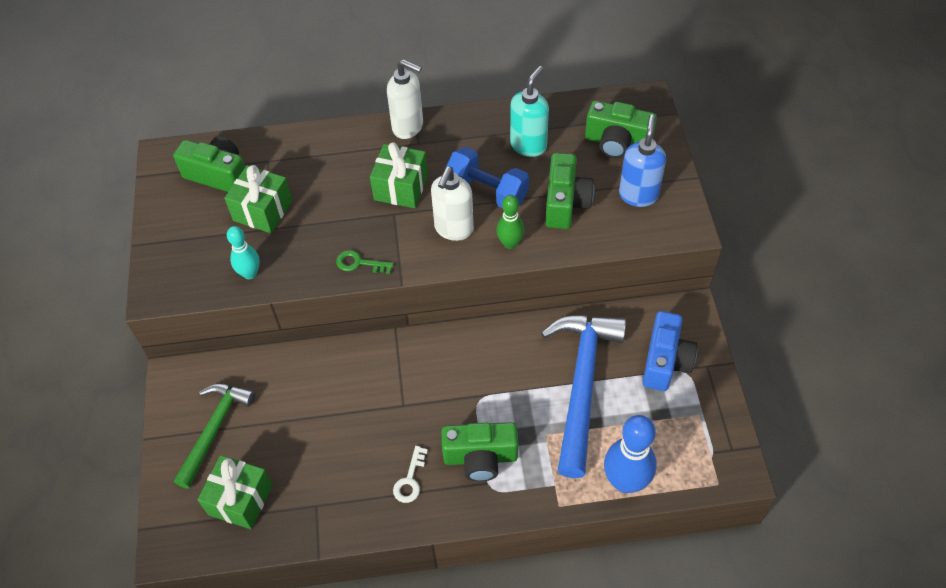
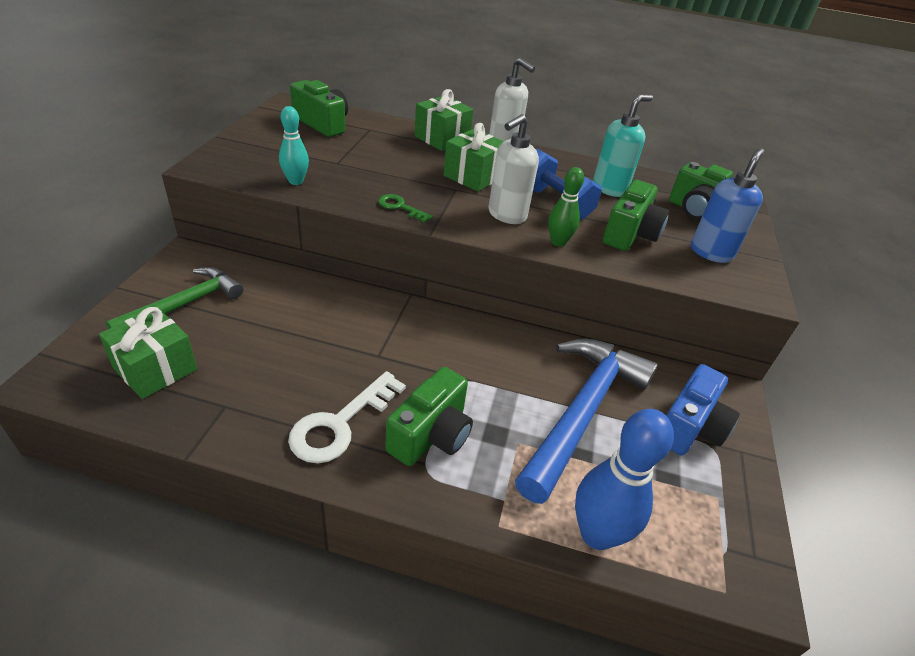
camera: 15 degrees right, 15 degrees down
green gift [224,165,292,233] -> green gift moved to [414,89,474,151]
white key [393,446,428,503] -> white key [288,371,406,463], size x1.80
green camera [441,422,518,481] -> green camera turned 75 degrees counterclockwise [385,367,473,466]

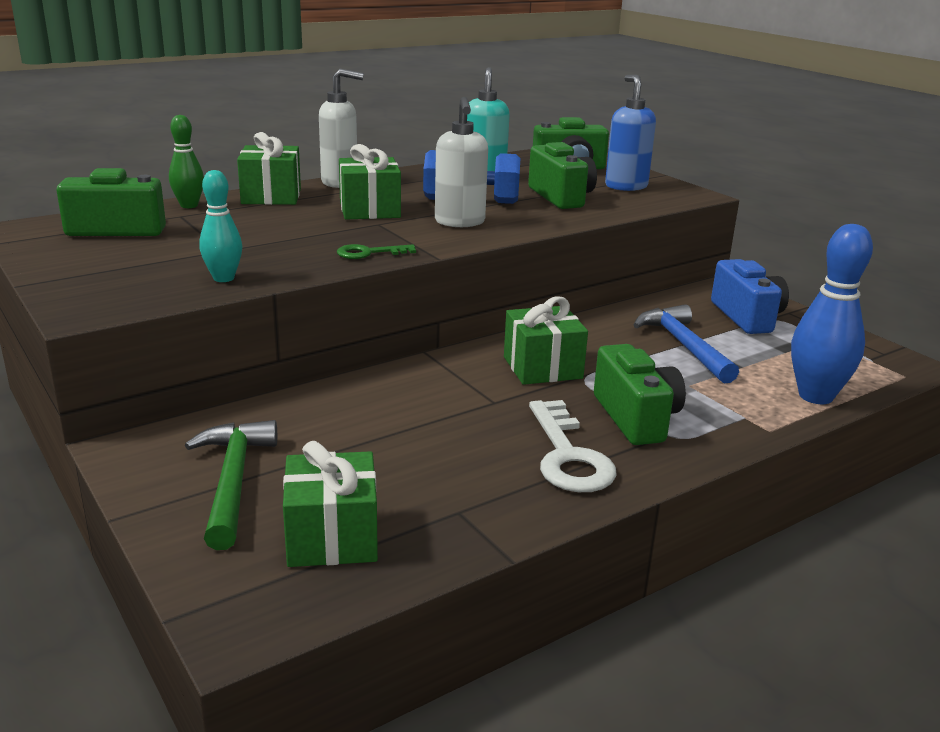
camera: 45 degrees left, 15 degrees down
blue hammer [515,339,658,504] -> blue hammer [634,304,739,384], size x0.64
green bowling pin [548,167,584,247] -> green bowling pin moved to [169,115,204,208]
none -> green gift [504,296,588,385]

